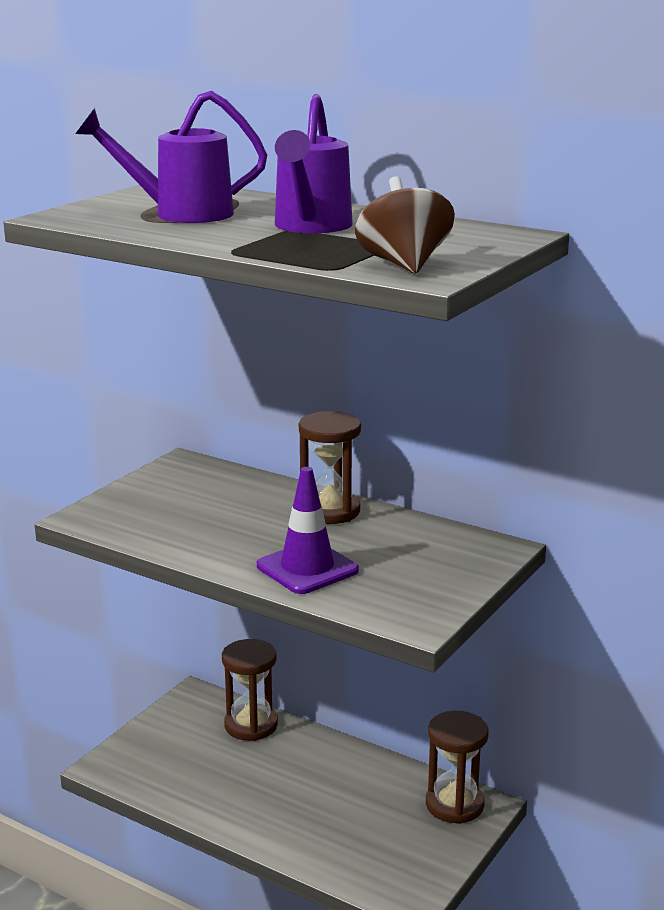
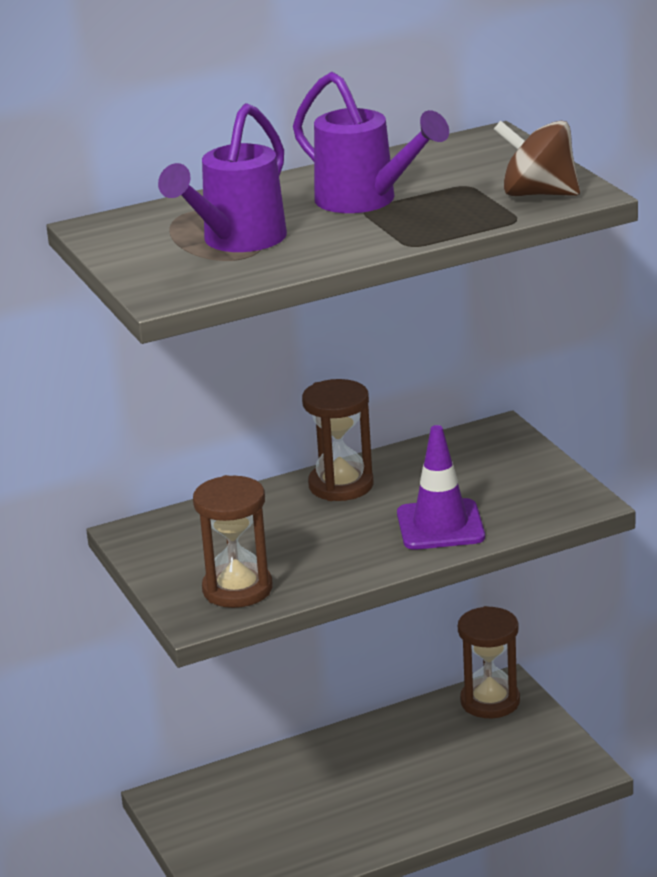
camera: 55 degrees left, 5 degrees up
brown hourglass [222,639,278,741] -> brown hourglass moved to [193,475,272,608]

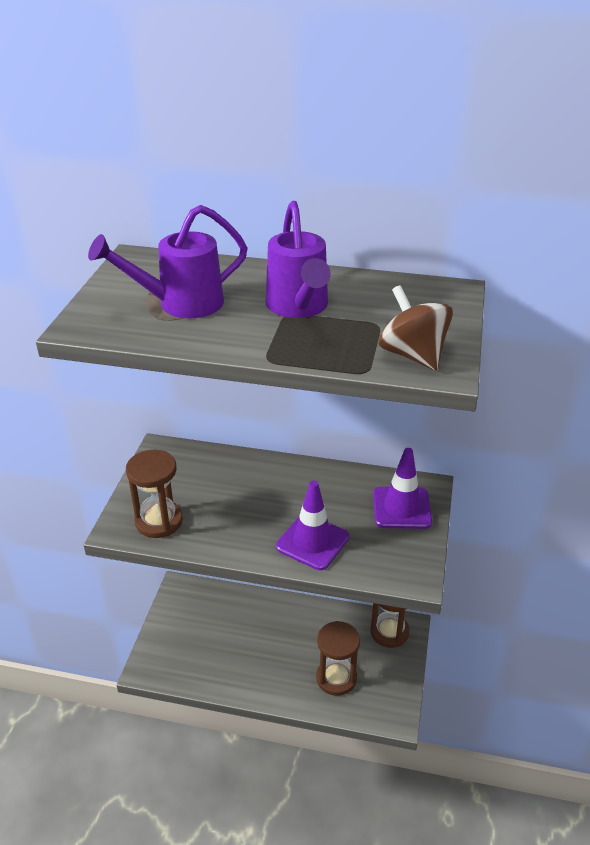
camera: 35 degrees right, 10 degrees up
brown hourglass [302,379,374,501] -> brown hourglass moved to [316,621,360,696]
none -> purple traffic cone [373,448,432,529]

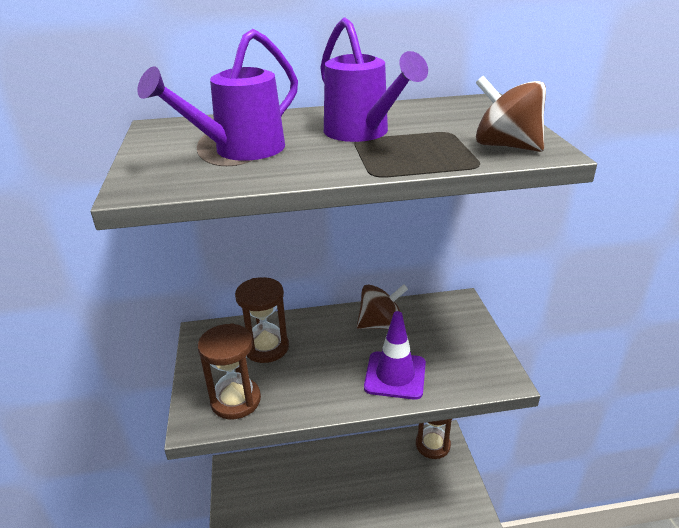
camera: 20 degrees left, 5 degrees down
brown hourglass [316,621,360,696] -> brown hourglass moved to [235,277,289,363]
purple traffic cone [373,448,432,529] -> none
none -> brown spinning top [357,284,408,329]

